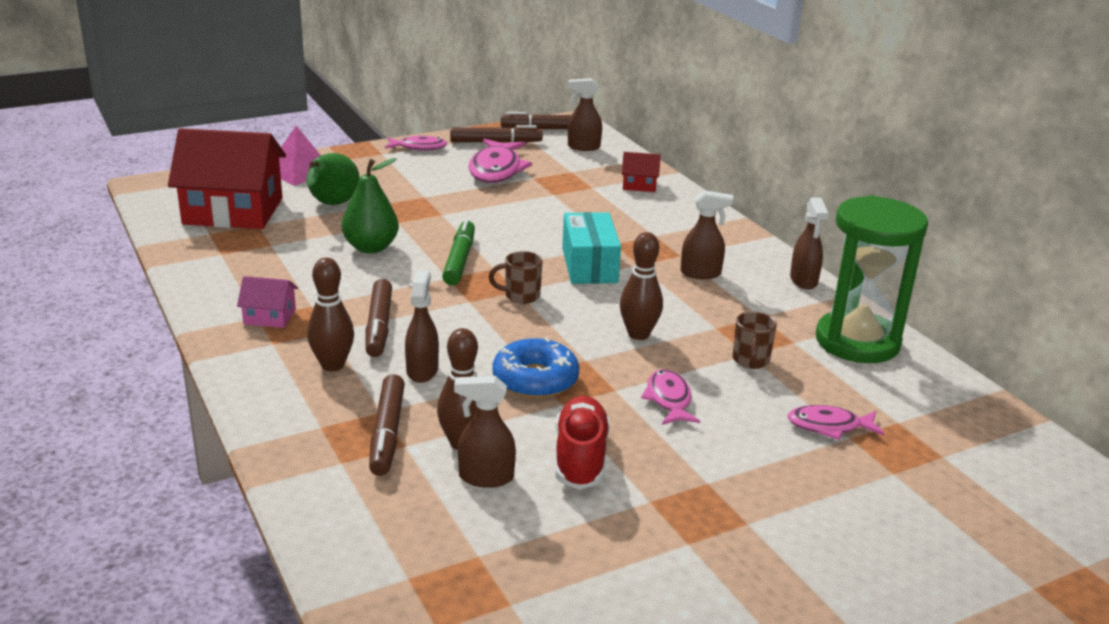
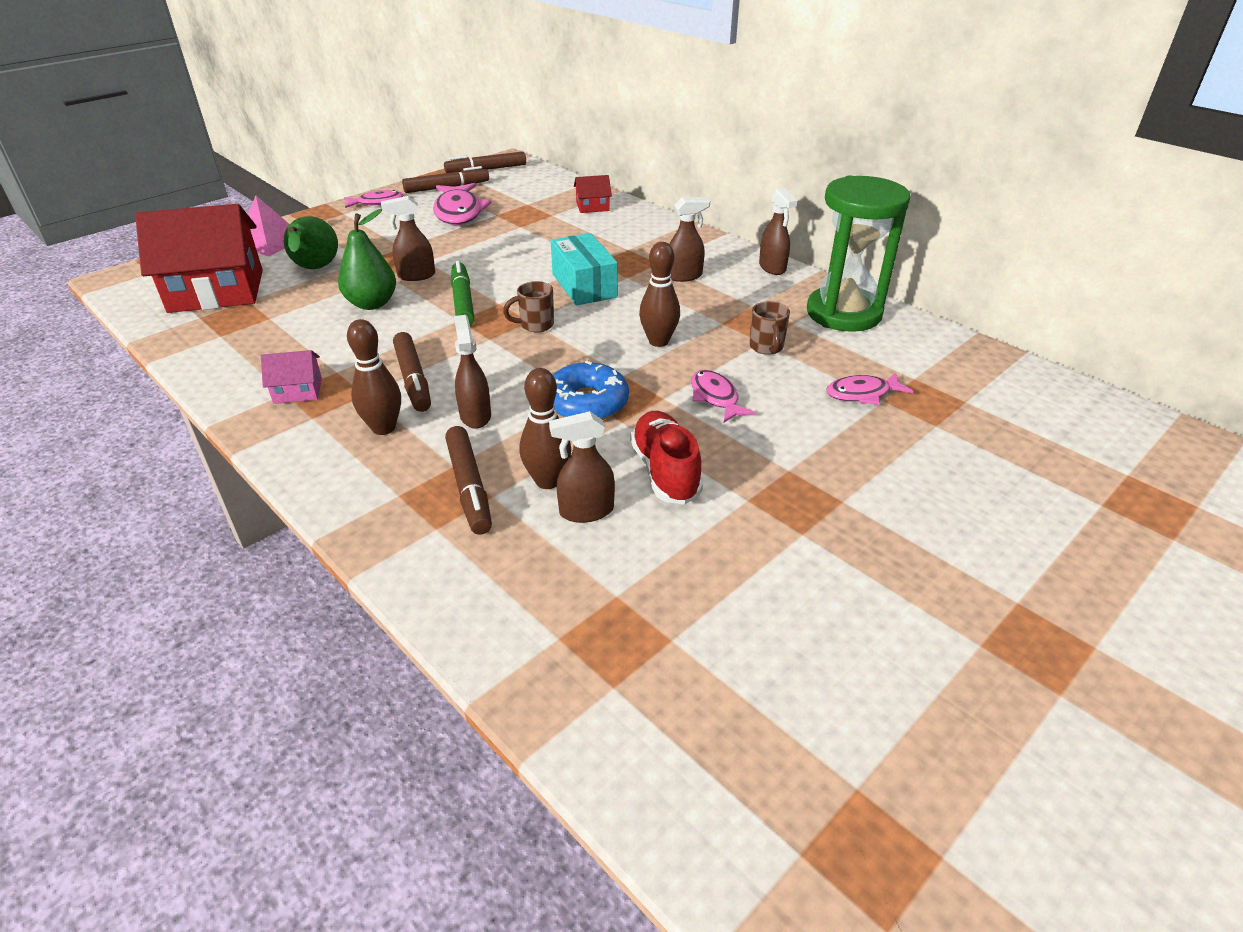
camera: 15 degrees left, 10 degrees up
brown spray bottle [568,78,602,151] -> brown spray bottle moved to [381,196,435,281]

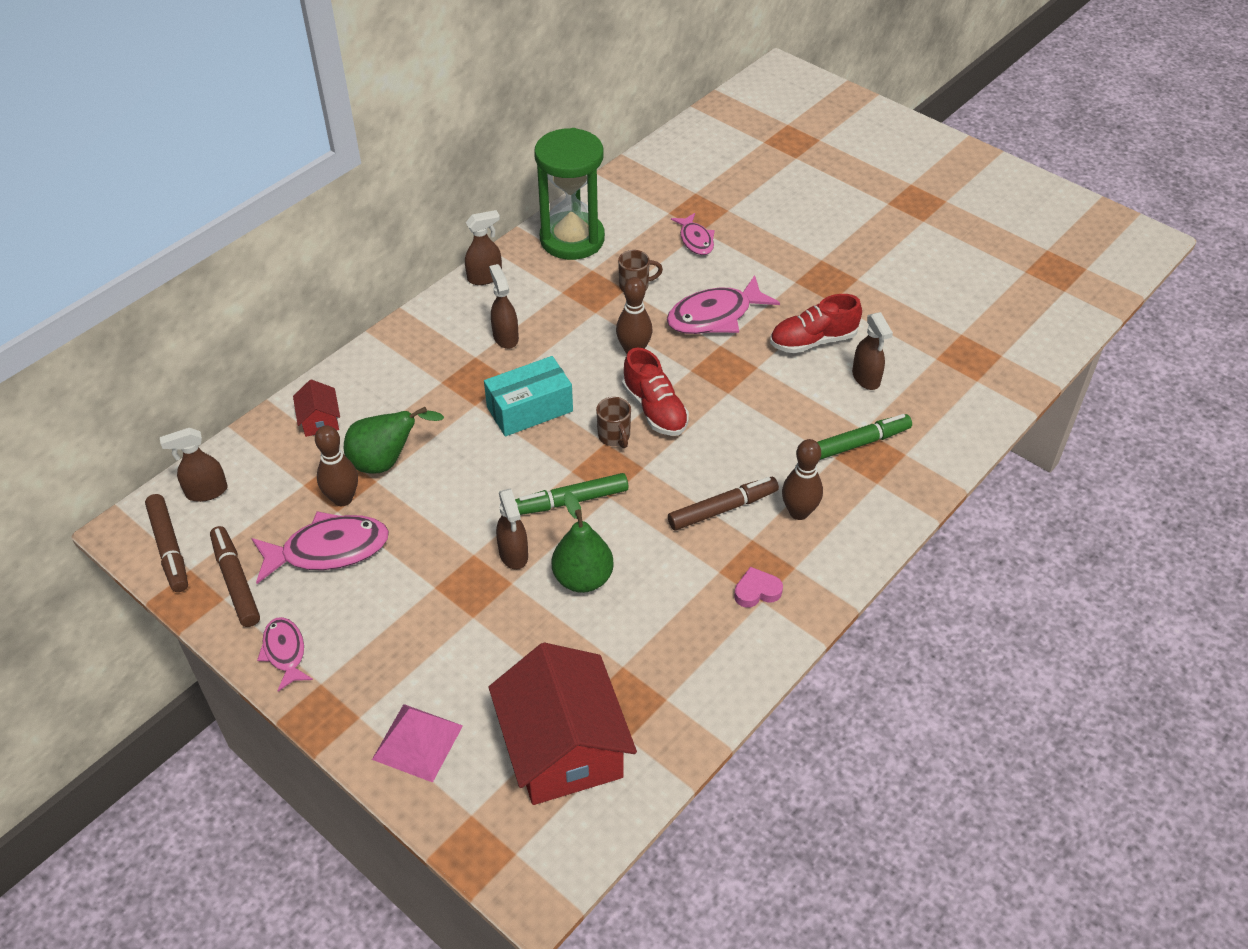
camera: 95 degrees left, 10 degrees up
pink house [261,350,322,404] -> pink heart [734,567,783,608]
green pear [284,216,338,269] -> green pear moved to [344,407,444,473]
brown marker [445,426,492,535] -> green marker [817,414,912,460]
brown spray bottle [454,315,491,429] -> brown spray bottle moved to [160,428,227,502]
brown bowling pin [519,368,571,489] -> brown bowling pin moved to [315,425,358,506]
blue donut [553,361,629,420] -> none
pink fish [691,370,756,422] -> pink fish [667,275,780,334], size x1.70
none -> red shoe [622,348,689,436]

